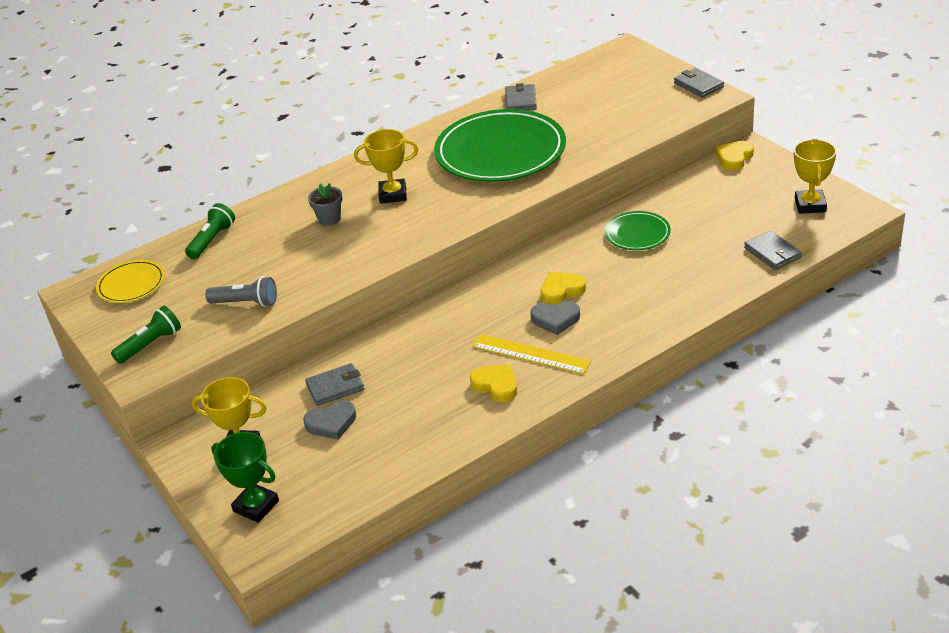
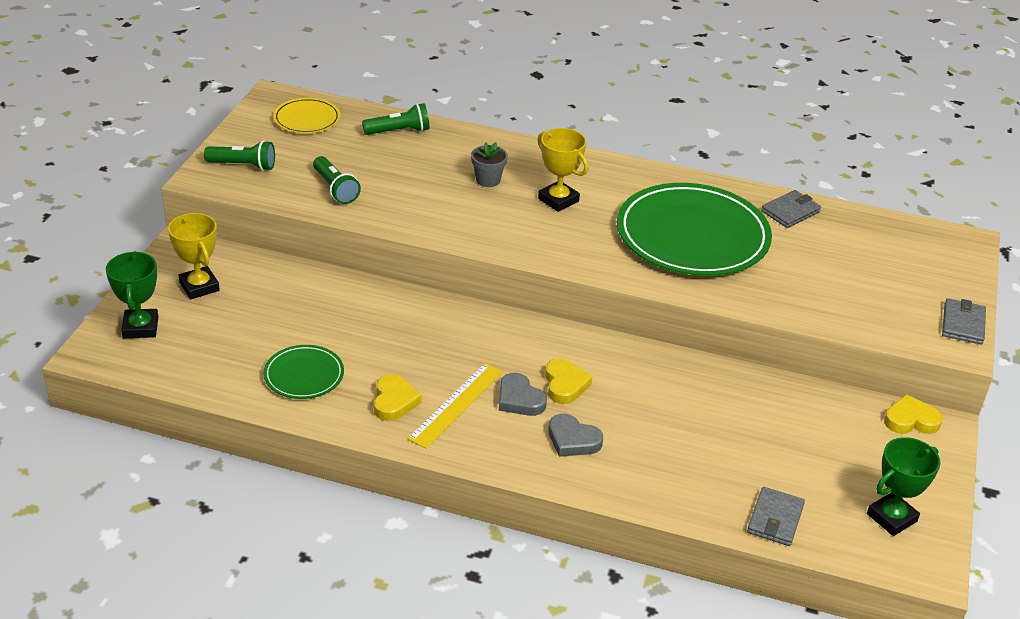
camera: 45 degrees right, 0 degrees up
grey flashlight [205,276,277,307] -> green flashlight [313,156,361,204]
grey heart [303,400,356,440] -> grey heart moved to [548,414,603,457]
grey wallet [305,363,365,406] -> none
yellow ruler [472,334,591,374] -> yellow ruler turned 45 degrees clockwise [407,363,503,449]
yellow heart [540,272,586,305] -> yellow heart turned 60 degrees clockwise [545,358,593,404]
green plate [605,211,670,250] -> green plate moved to [263,345,344,399]
yellow trophy [794,139,837,214] -> green trophy [867,437,941,536]

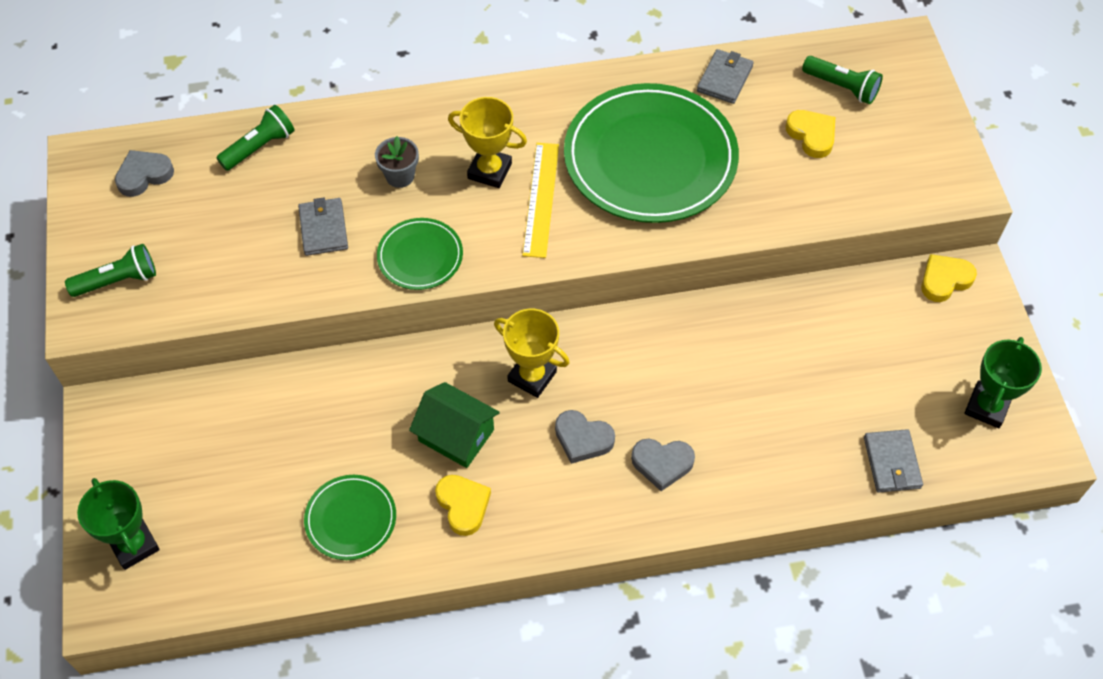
camera: 25 degrees left, 20 degrees up
yellow trophy [168,213,220,299] -> yellow trophy moved to [494,309,570,398]
yellow plate [273,98,340,134] -> grey heart [115,150,174,197]
green flashlight [313,156,361,204] -> green flashlight moved to [802,56,883,104]
yellow ruler [407,363,503,449] -> yellow ruler moved to [522,143,559,258]
yellow heart [545,358,593,404] -> yellow heart moved to [786,110,835,158]
grey wallet [942,298,986,345] -> grey wallet moved to [298,197,348,256]
none -> green plate [377,218,463,290]
none -> green house [409,382,500,468]

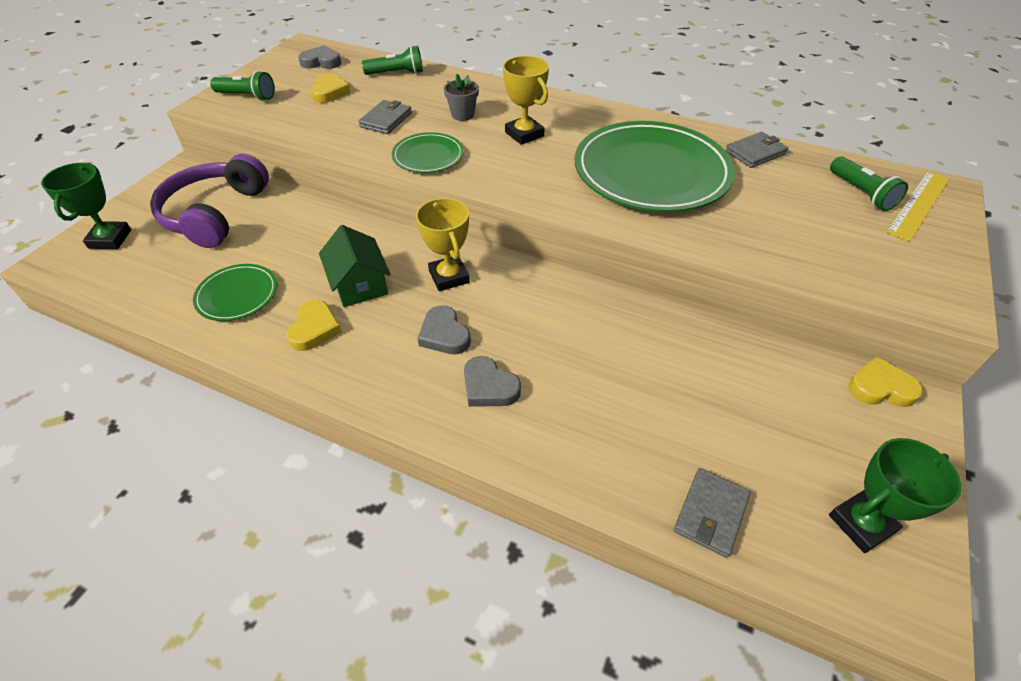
camera: 35 degrees right, 10 degrees down
yellow ruler [522,143,559,258] -> yellow ruler moved to [886,171,949,242]
yellow heart [786,110,835,158] -> yellow heart moved to [310,73,351,103]
none -> purple headphones [150,154,269,248]

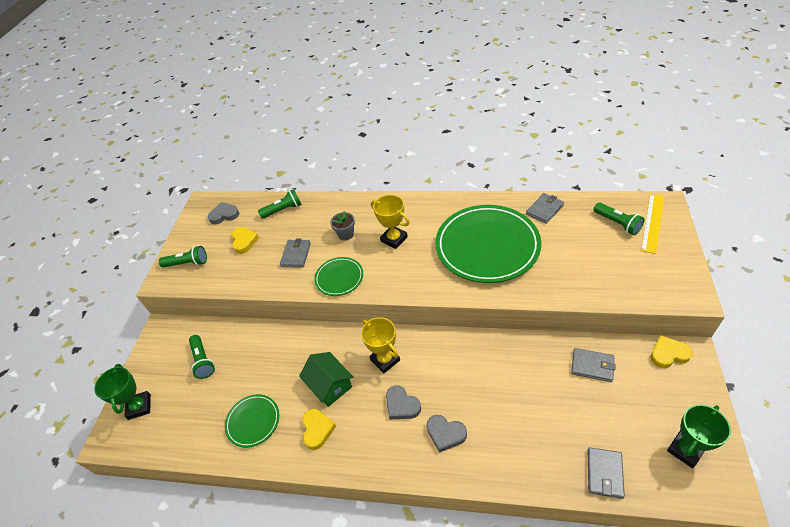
camera: 10 degrees left, 0 degrees up
purple headphones [150,154,269,248] -> green flashlight [189,335,215,379]
none -> grey wallet [571,348,616,382]

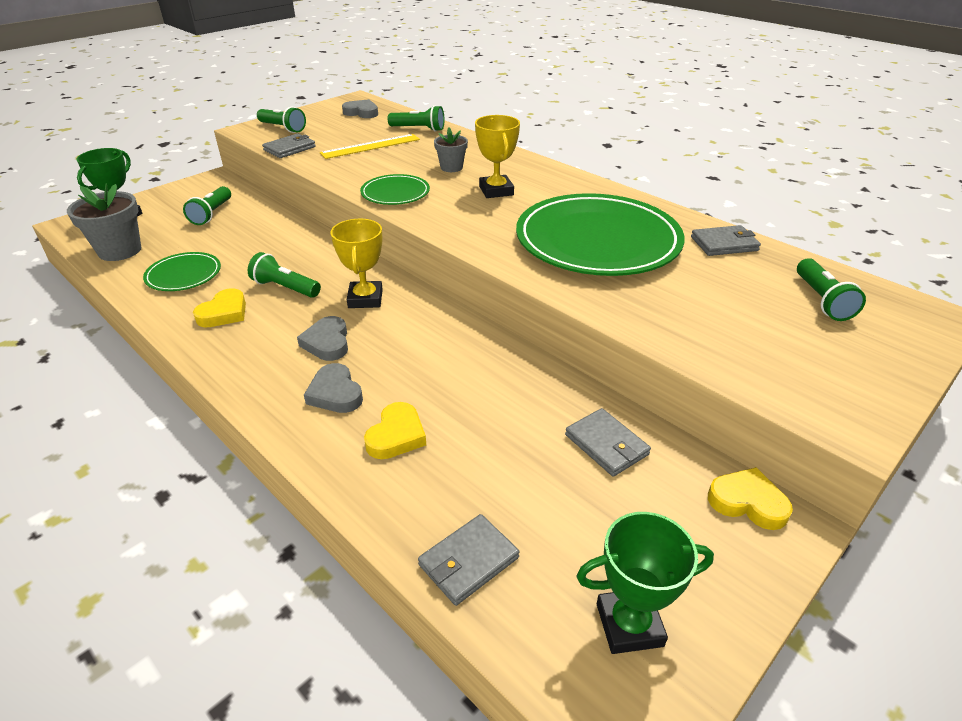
camera: 30 degrees right, 10 degrees down
yellow heart [232,227,259,254] -> yellow heart moved to [364,402,426,459]
grey wallet [280,238,311,268] -> grey wallet moved to [262,133,316,158]
green house [299,352,353,407] -> green flashlight [248,252,321,298]
yellow ruler [641,194,664,254] -> yellow ruler moved to [320,134,420,159]
none -> grey flower pot [67,183,141,261]

